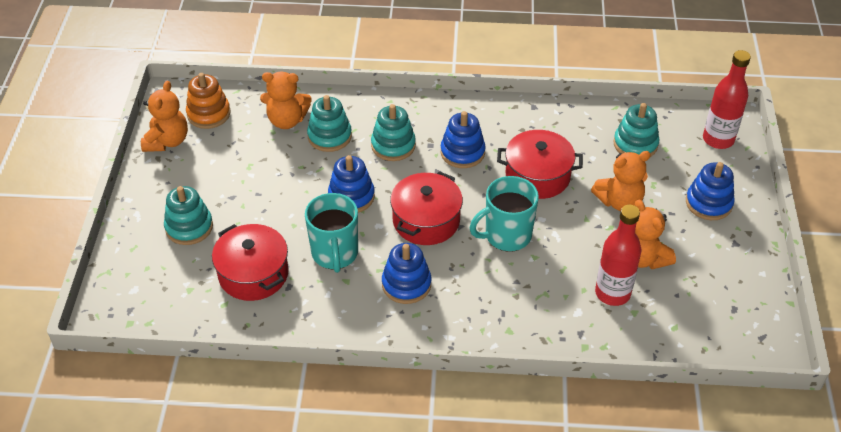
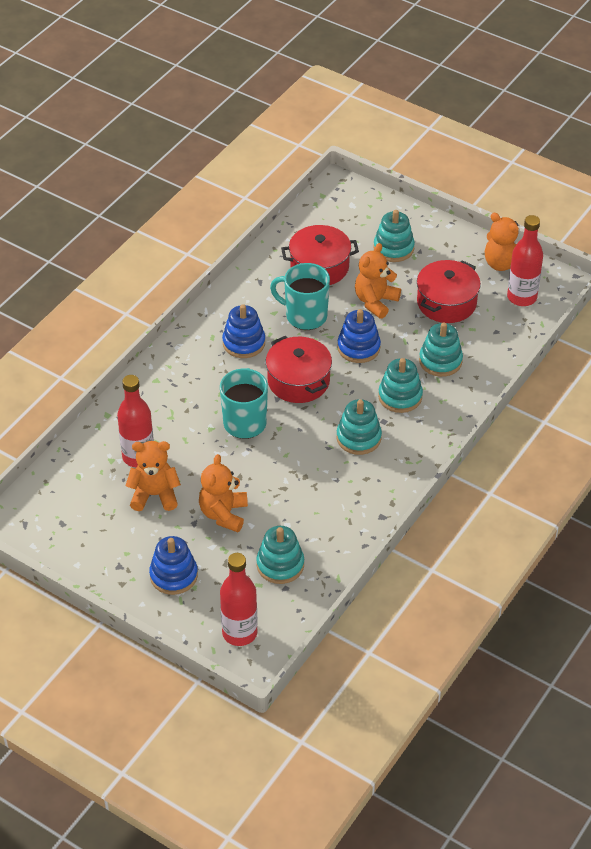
camera: 120 degrees right, 0 degrees up
orange stacking toy [186,73,231,129] -> red bottle [507,215,543,306]
orange teddy bear [260,71,312,129] -> orange teddy bear moved to [355,243,401,319]
blue stacking toy [441,111,486,168] -> turquoise stacking toy [337,399,382,455]
red pot [497,130,583,199] -> red pot moved to [417,260,481,323]

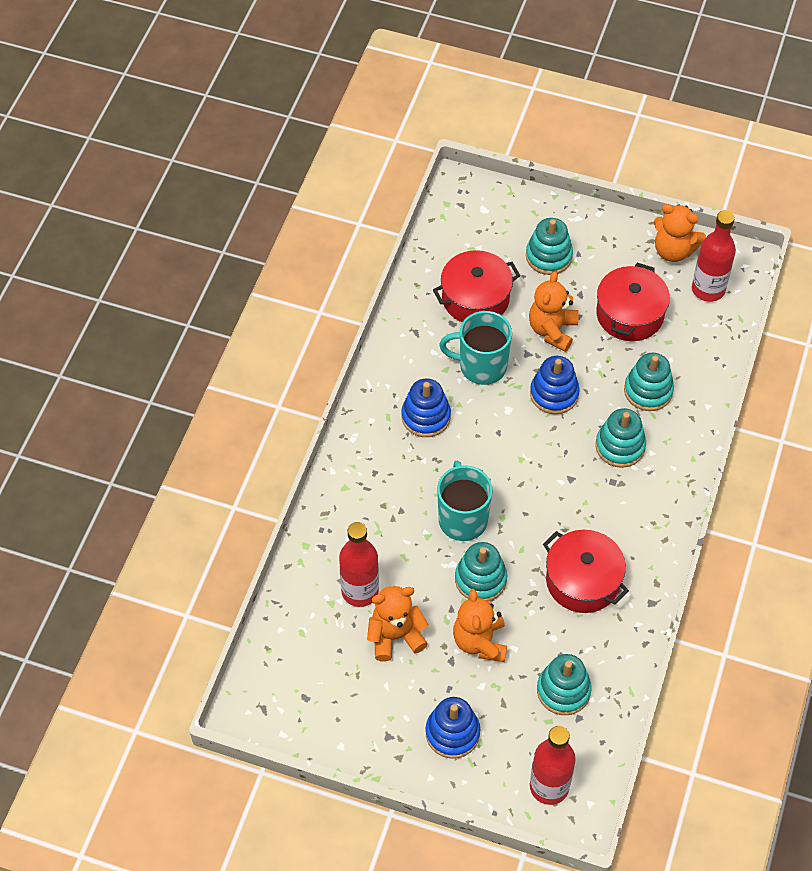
camera: 15 degrees left, 10 degrees up
red pot [266,336,332,403] -> red pot moved to [543,530,629,613]
turquoise stacking toy [337,399,382,455] -> turquoise stacking toy moved to [455,542,507,601]

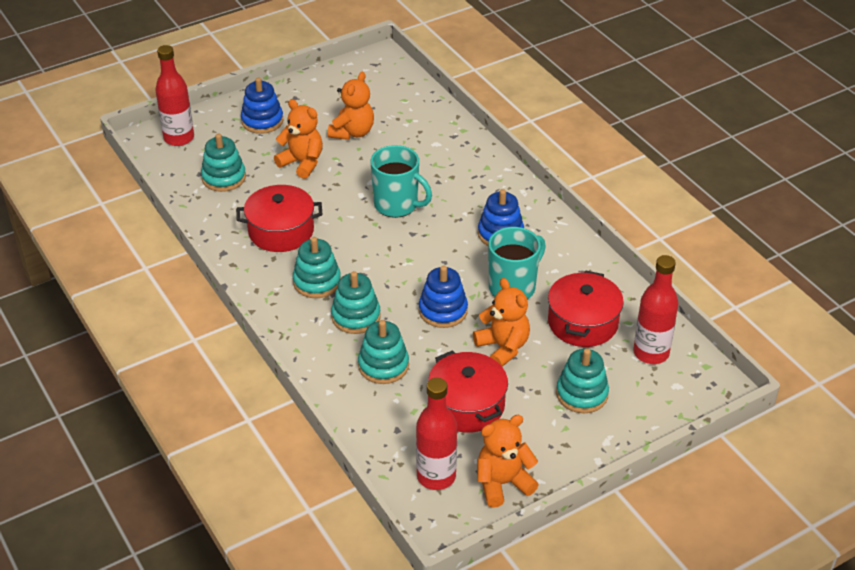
camera: 130 degrees right, 15 degrees down
red bottle [339,522,379,607] -> red bottle moved to [633,255,678,364]
turquoise stacking toy [455,542,507,601] -> turquoise stacking toy moved to [293,237,341,298]

